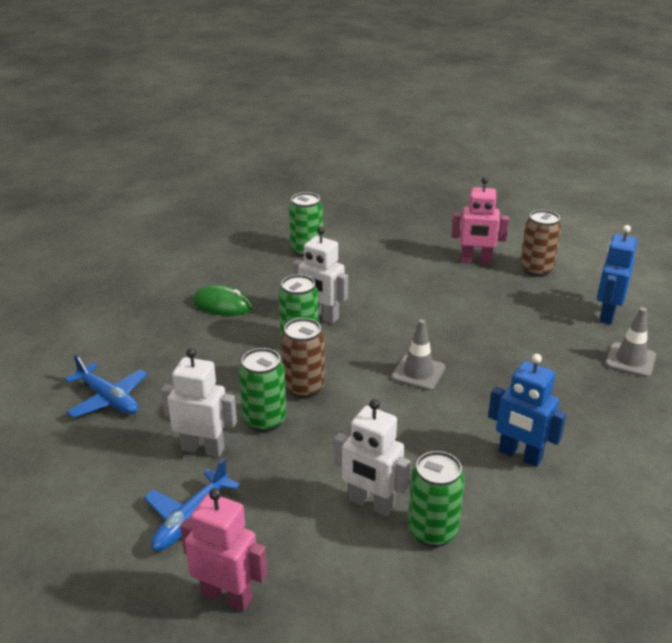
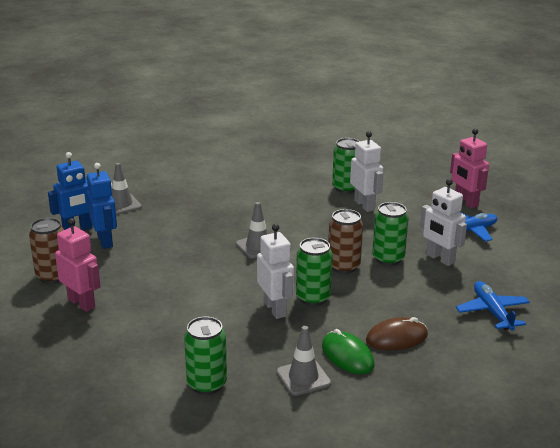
camera: 145 degrees left, 5 degrees down
blue robot [488,354,566,467] -> blue robot moved to [87,163,117,249]
none -> grey traffic cone [276,326,331,396]
none -> brown mouse [366,317,428,350]

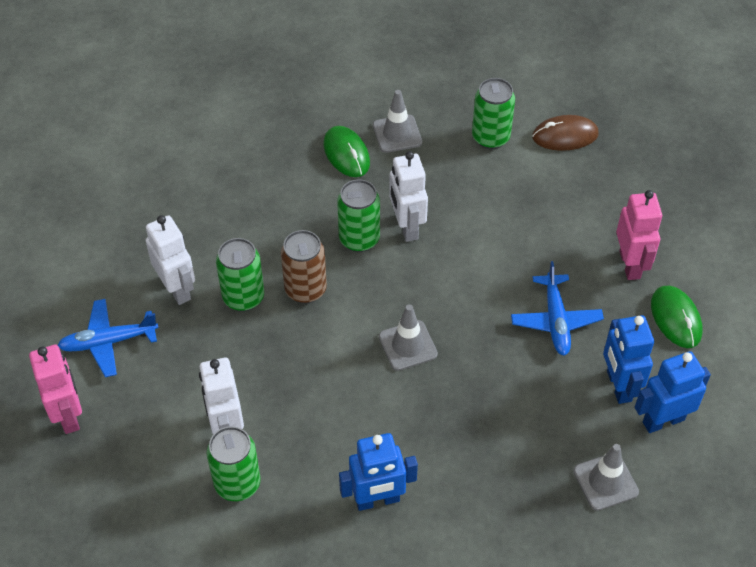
camera: 170 degrees left, 25 degrees up
brown can [29,218,64,284] -> green mouse [651,286,703,348]
pink robot [55,218,101,312] -> pink robot turned 150 degrees counterclockwise [616,190,662,280]
brown mouse [366,317,428,350] -> brown mouse moved to [532,115,599,151]
blue plane [456,281,530,331] -> blue plane moved to [511,261,604,356]
none -> blue robot [339,433,418,511]

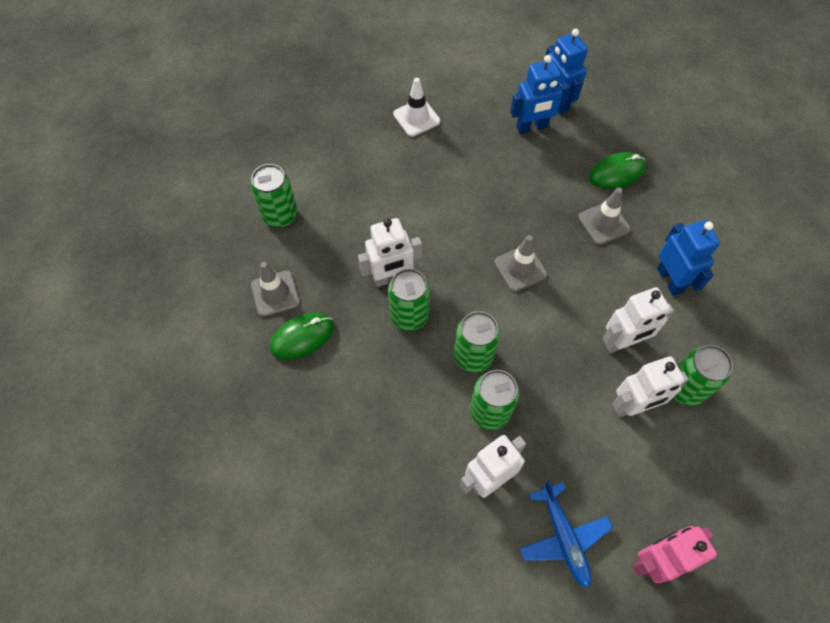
camera: 95 degrees left, 10 degrees up
brown can [281,230,327,304] -> green can [454,311,500,373]
blue plane [511,261,604,356] -> none
brown mouse [532,115,599,151] -> none
grey traffic cone [573,444,639,511] -> grey traffic cone moved to [578,187,631,245]
pink robot [616,190,662,280] -> white traffic cone [393,78,440,137]
green mouse [651,286,703,348] -> green mouse moved to [589,152,646,189]
none -> white robot [603,287,674,353]

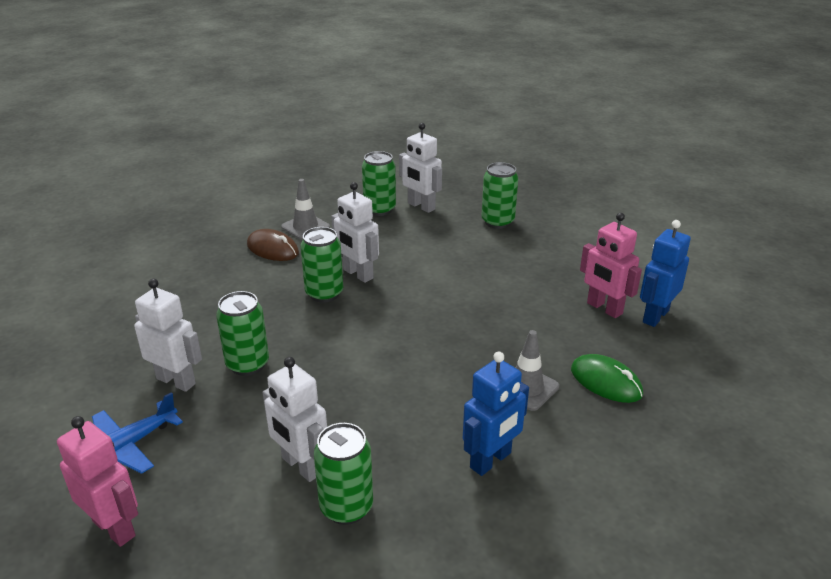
camera: 65 degrees right, 30 degrees down
green mouse [270,313,334,360] -> brown mouse [247,229,299,261]
white traffic cone [393,78,440,137] -> none
green can [454,311,500,373] -> green can moved to [482,162,518,229]
grey traffic cone [495,235,548,292] -> none
blue robot [510,55,570,134] -> pink robot [580,213,642,318]
white robot [603,287,674,353] -> white robot moved to [399,123,442,213]

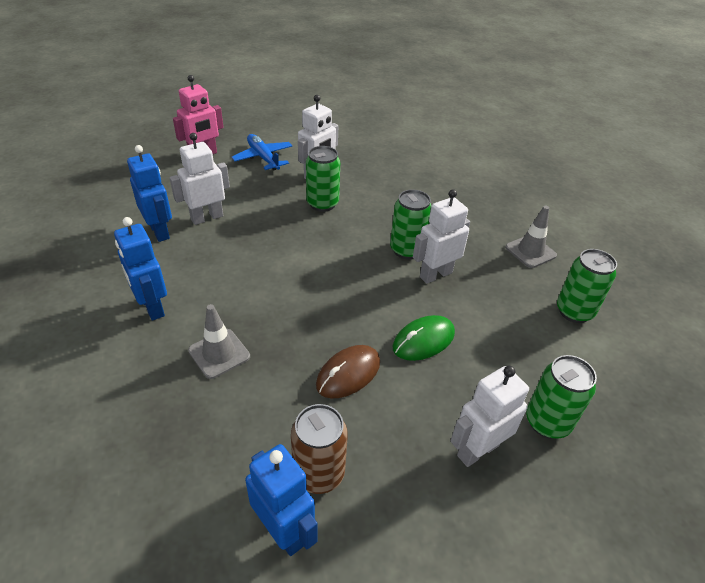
camera: 100 degrees right, 10 degrees up
brown mouse [247,229,299,261] -> brown mouse moved to [316,345,380,399]
green can [314,423,373,525] -> blue robot [127,145,172,242]
white robot [399,123,442,213] -> white robot moved to [451,366,529,467]
green mouse [571,354,643,403] -> green mouse moved to [393,315,455,361]
pink robot [580,213,642,318] -> brown can [291,404,348,494]

